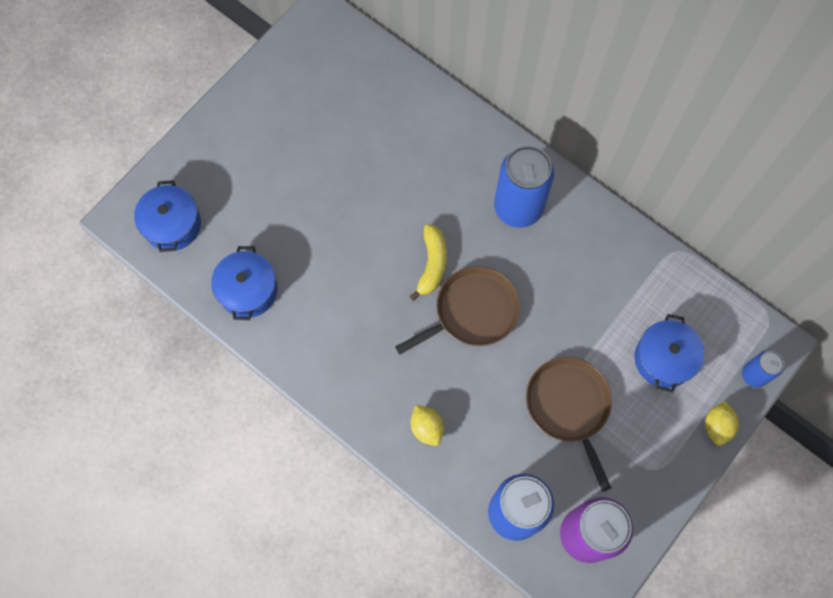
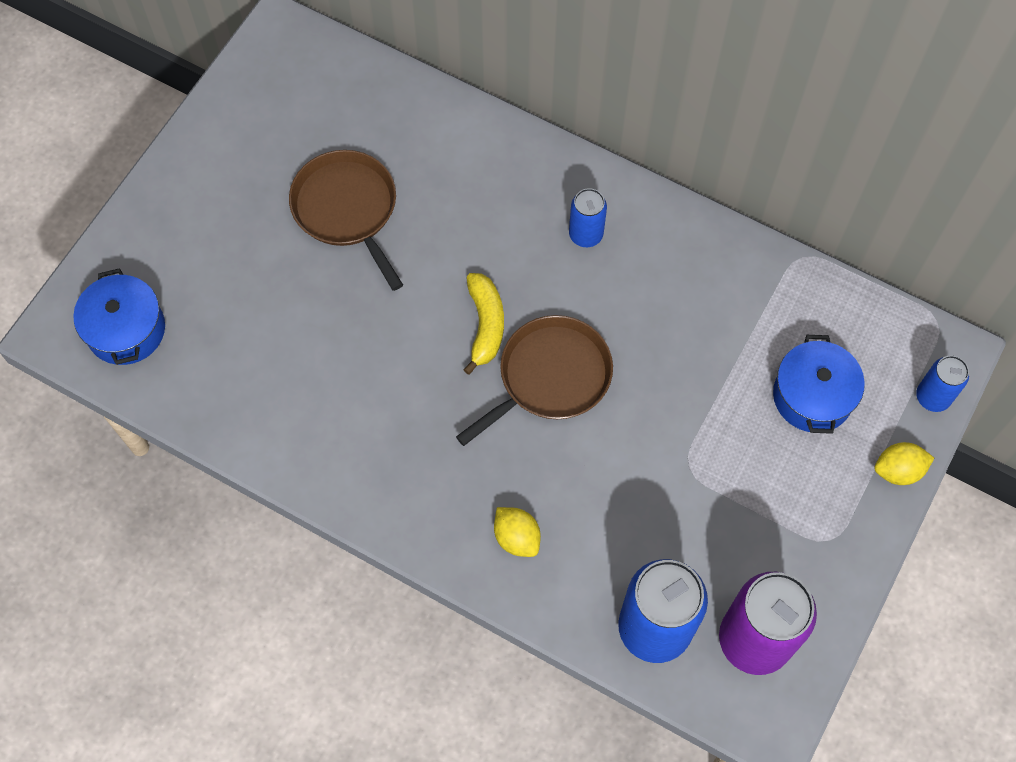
camera: 10 degrees left, 5 degrees down
blue pot [211,246,277,320] -> none
blue can [494,146,554,228] -> blue can [569,188,607,247], size x0.52
brown pan [526,357,612,492] -> brown pan moved to [289,150,403,291]
yellow lemon [705,401,739,446] -> yellow lemon turned 75 degrees clockwise [874,442,934,485]

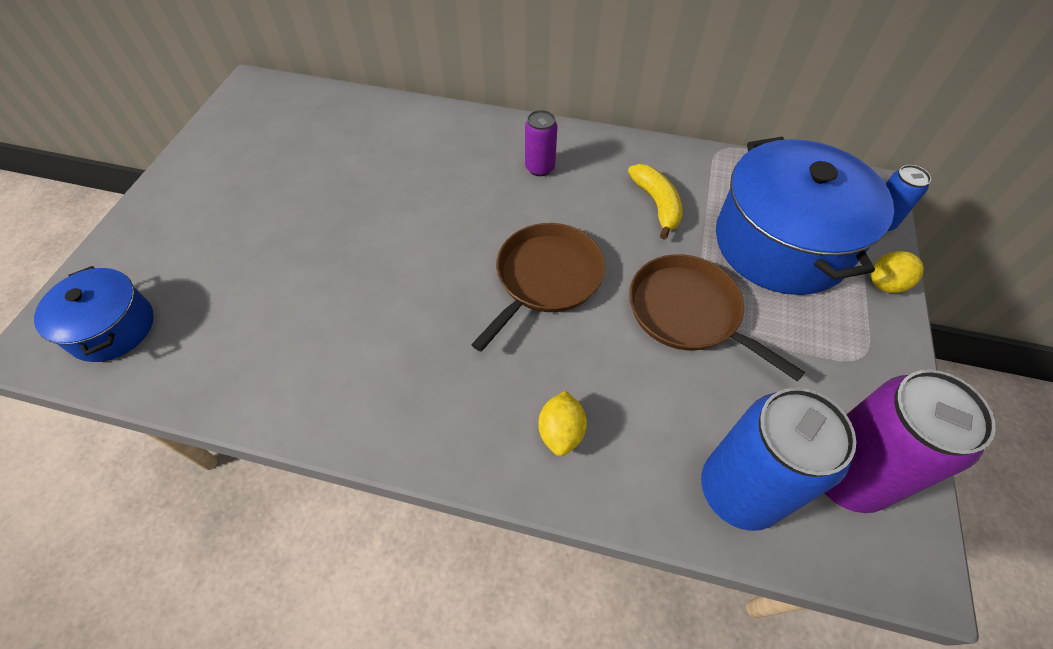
camera: 15 degrees left, 10 degrees down
brown pan [289,150,403,291] -> brown pan moved to [629,254,805,382]
yellow banana [463,273,504,375] -> yellow banana moved to [628,164,682,240]
yellow lemon [494,507,541,557] -> yellow lemon turned 60 degrees clockwise [538,391,587,456]
blue can [569,188,607,247] -> purple can [525,110,557,176]
blue pot [773,335,865,434] -> blue pot [716,137,894,295], size x1.81

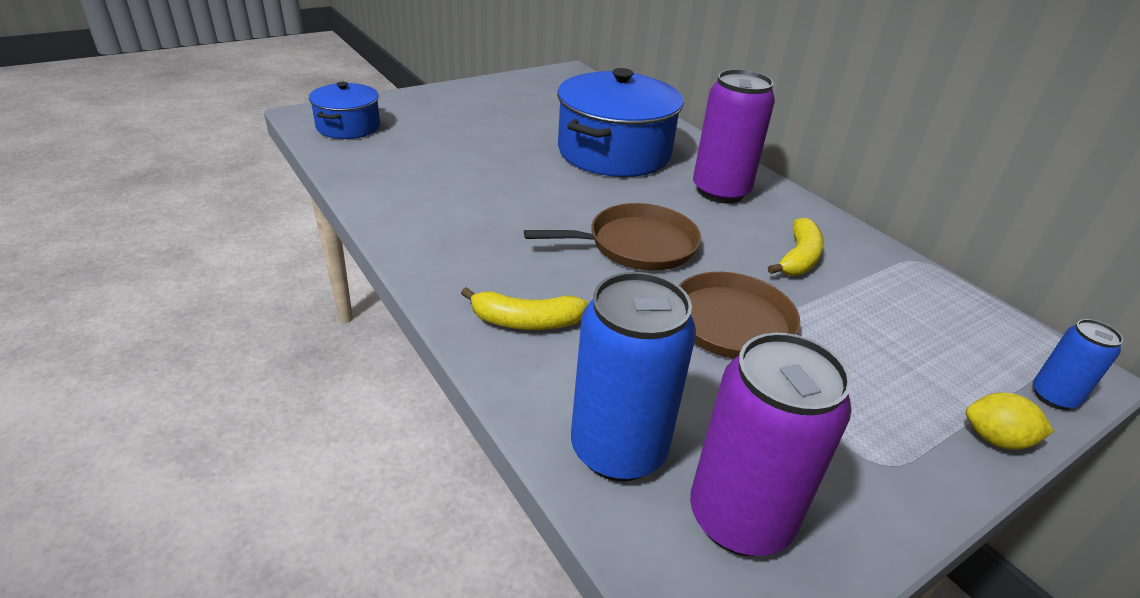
camera: 40 degrees right, 20 degrees down
purple can [525,110,557,176] -> purple can [693,69,775,204], size x1.92
yellow lemon [538,391,587,456] -> yellow banana [461,287,588,330]
blue pot [716,137,894,295] -> blue pot moved to [557,68,684,177]

